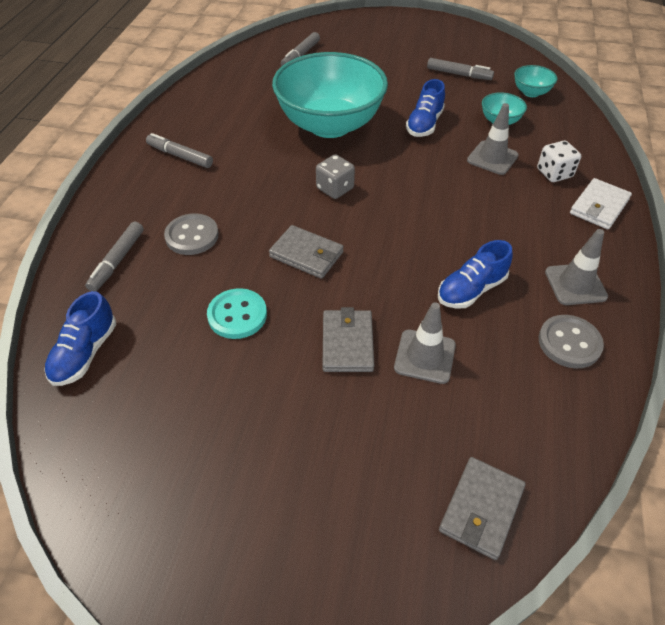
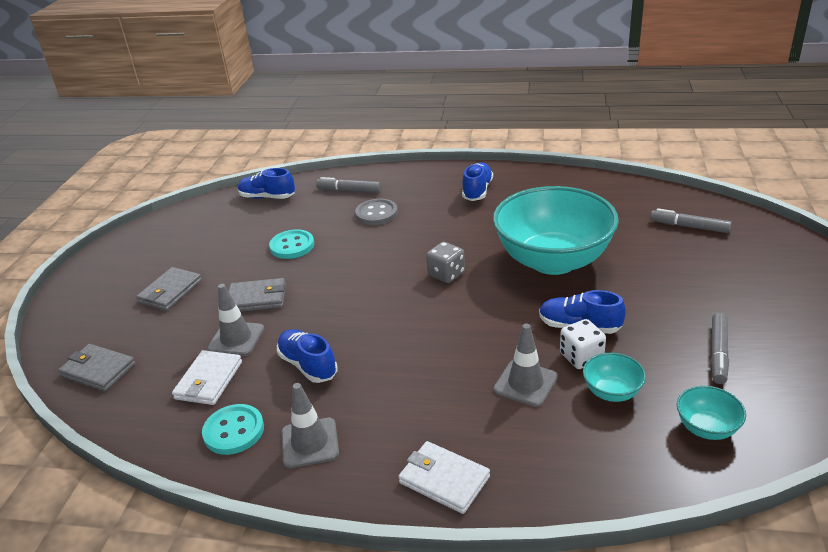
camera: 90 degrees right, 15 degrees down
grey marker [146,133,213,168] -> blue shoe [462,162,493,201]
grey wallet [269,225,344,279] -> grey wallet moved to [136,267,202,311]
white dice [537,141,581,182] -> white dice moved to [560,319,606,369]
grey button [539,315,604,368] -> turquoise button [202,404,264,455]
none -> white wallet [172,350,242,405]

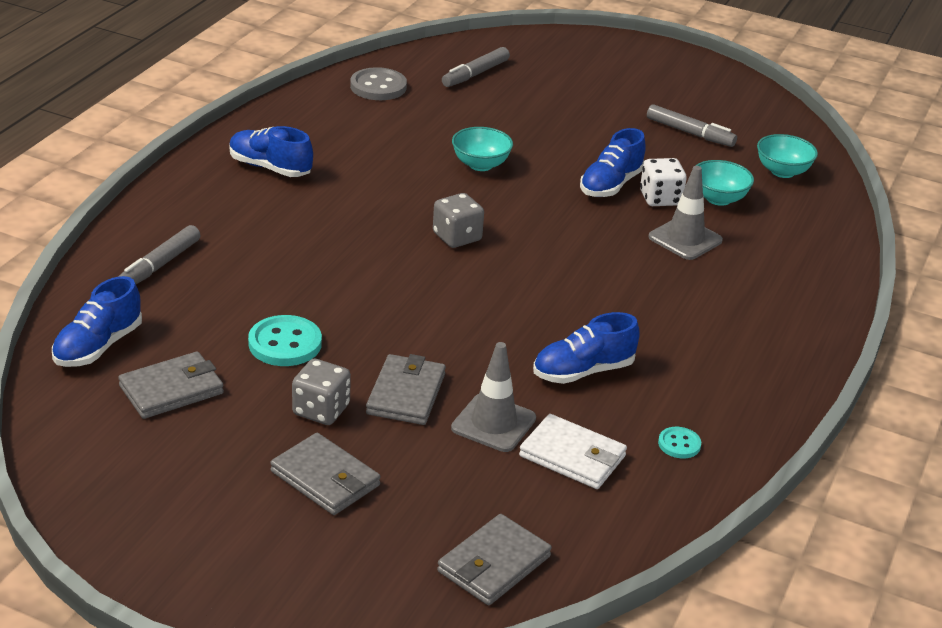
camera: 80 degrees left, 0 degrees up
turquoise button [202,404,264,455] -> turquoise button [658,427,701,458], size x0.55
grey traffic cone [282,383,339,468] -> none
grey button [355,199,398,225] -> grey button moved to [350,67,407,100]
white wallet [398,441,490,514] -> none
turquoise bowl [493,186,619,275] -> turquoise bowl [452,127,513,171], size x0.40
none -> grey wallet [118,351,224,419]
none -> grey dice [292,359,351,425]

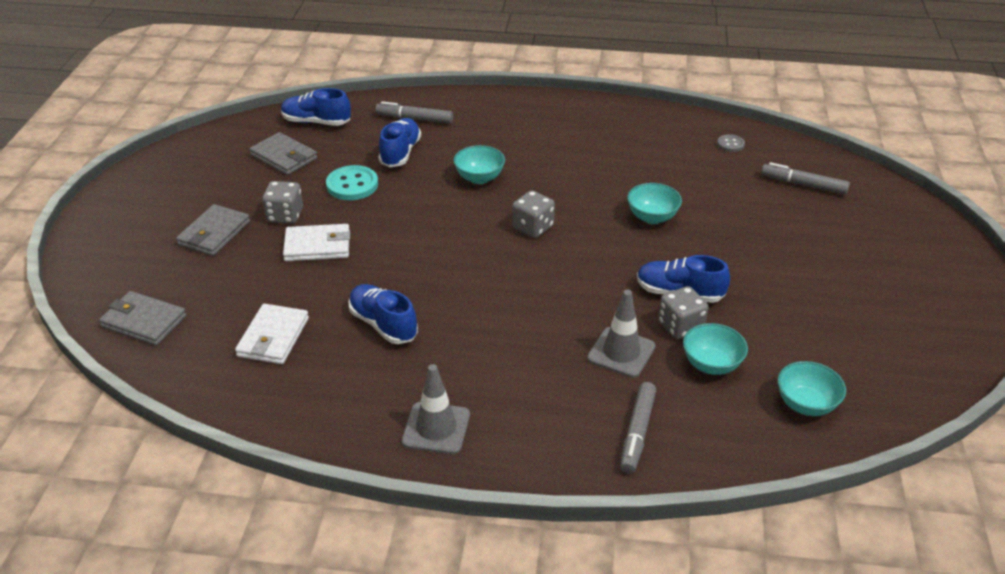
camera: 75 degrees right, 5 degrees up
blue shoe [229,126,313,177] -> blue shoe moved to [379,118,421,167]
grey button [350,67,407,100] -> grey button [717,134,745,152], size x0.55
grey wallet [366,354,446,425] -> white wallet [283,224,350,261]
grey traffic cone [451,342,536,452] -> grey traffic cone moved to [402,364,470,454]
white dice [640,158,687,206] -> grey dice [658,286,709,340]
grey marker [647,104,737,147] -> grey marker moved to [620,382,656,473]
turquoise button [658,427,701,458] -> none
none -> turquoise bowl [453,145,505,184]

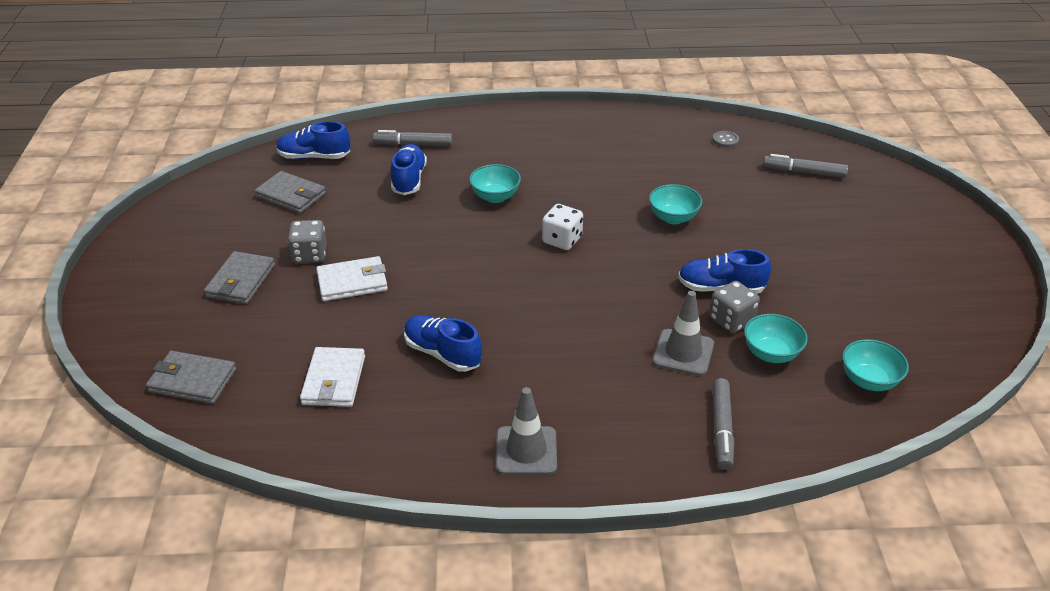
camera: 10 degrees left, 0 degrees up
turquoise button [326,165,378,200] -> none
grey dice [512,190,555,238] -> white dice [542,204,583,250]

